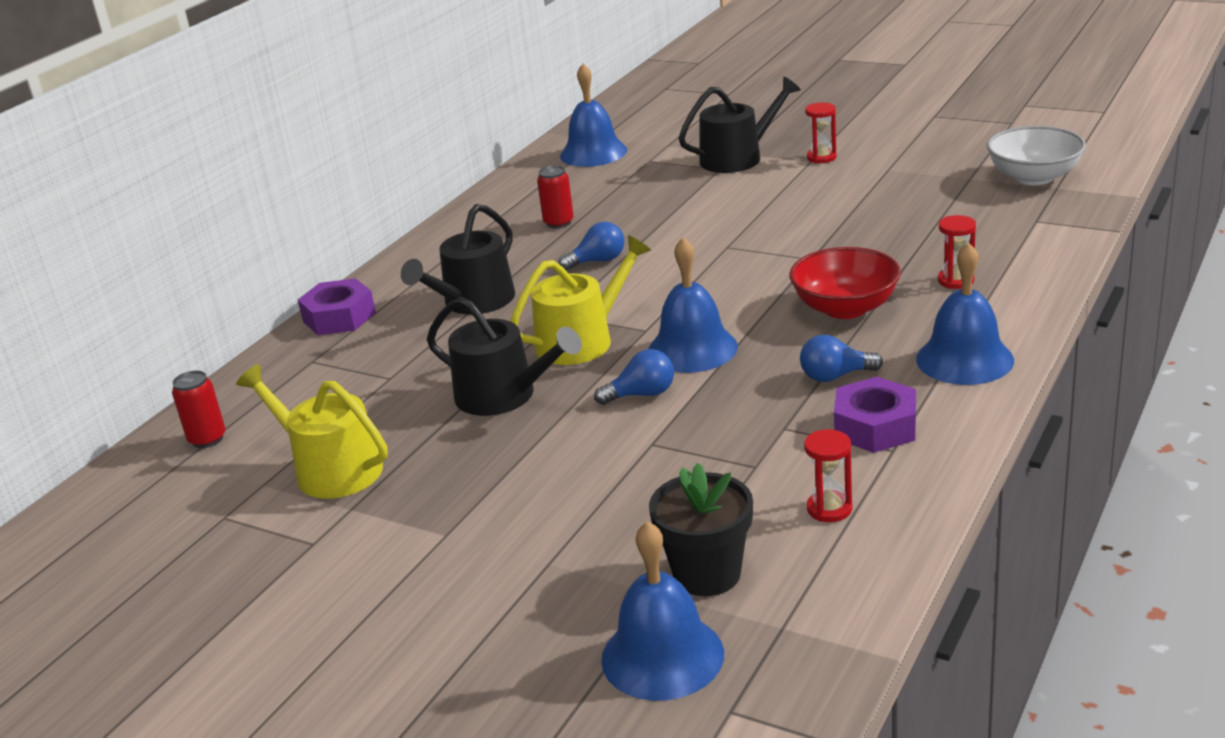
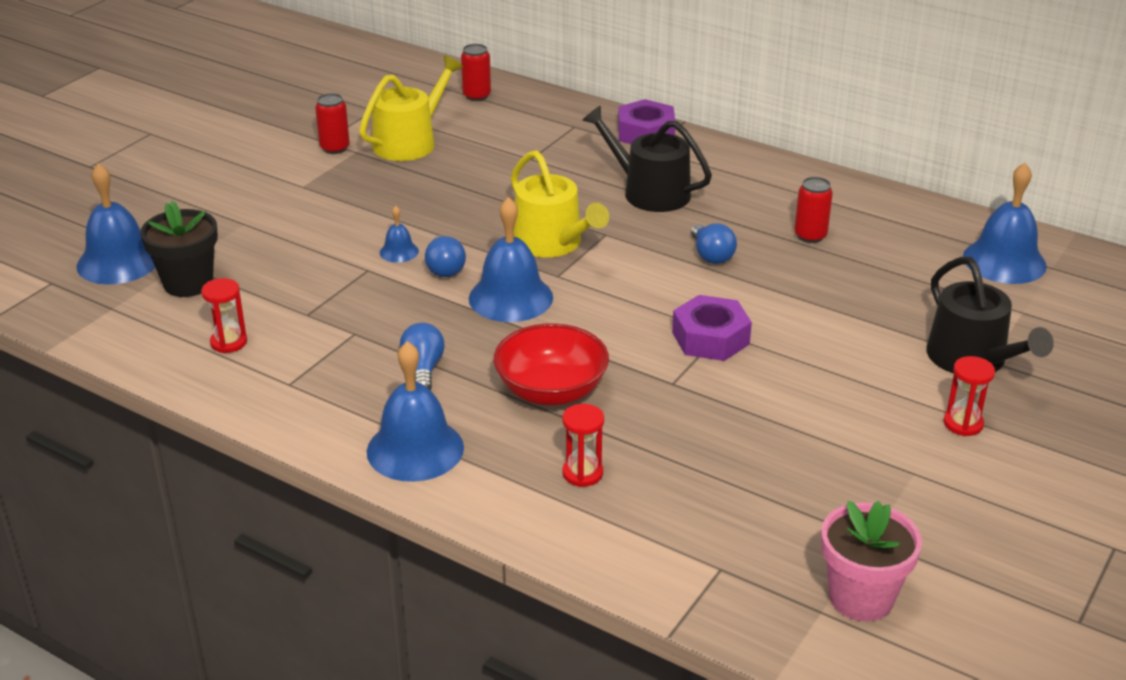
camera: 90 degrees right, 5 degrees up
black watering can [427,297,582,416] -> none
purple nut [834,377,916,453] -> purple nut moved to [672,295,752,361]
white bowl [987,126,1086,185] -> pink flower pot [821,501,922,621]
none -> red can [315,93,350,154]
none -> blue bell [380,206,419,263]

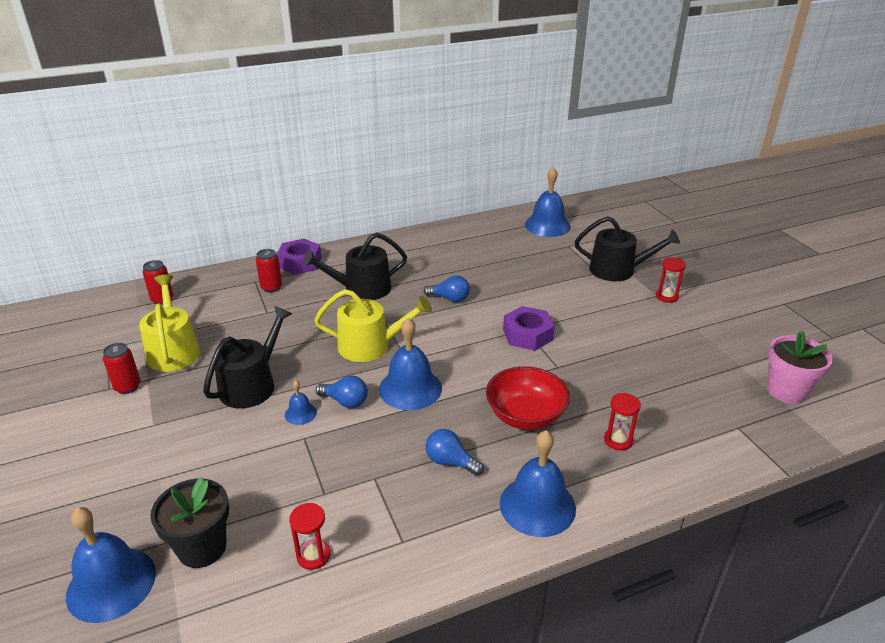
camera: 55 degrees left, 0 degrees up
red can [794,177,833,243] -> red can moved to [256,249,282,293]
none -> black watering can [203,306,292,408]

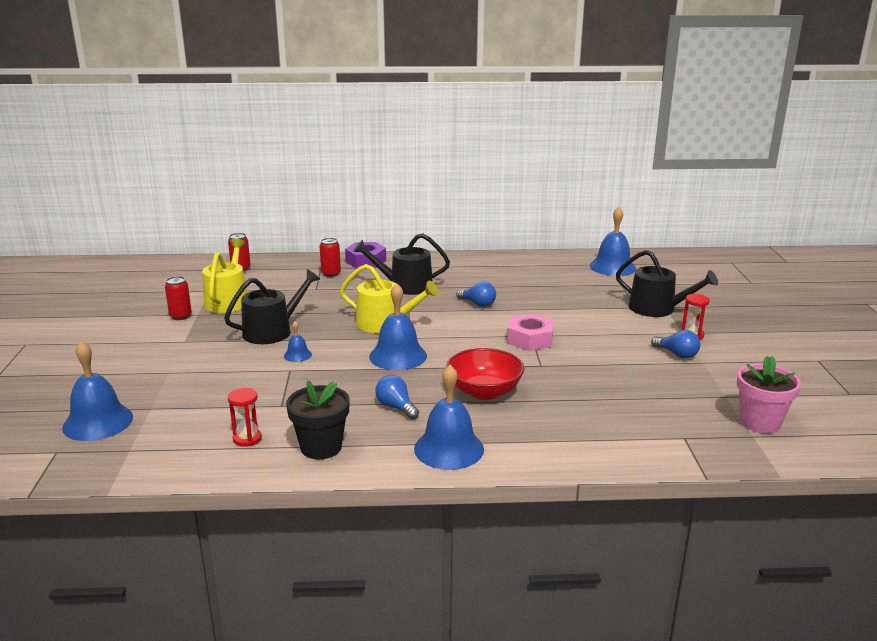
camera: 20 degrees right, 10 degrees down
black flower pot [150,477,229,568] -> black flower pot moved to [286,380,350,459]
blue light bulb [316,376,368,408] -> blue light bulb moved to [651,330,700,359]
purple nut [503,306,555,351] -> pink nut [508,314,554,351]
red hourglass [604,393,641,451] -> none

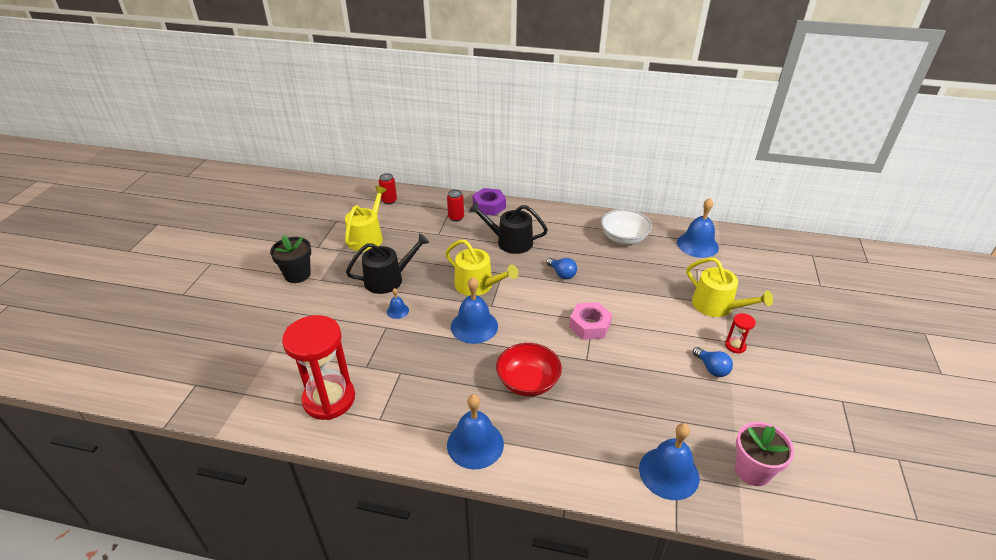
camera: 15 degrees right, 15 degrees up
blue bell [62,341,133,441] -> blue bell moved to [639,423,699,500]
red can [165,276,192,320] -> none
red hourglass [228,388,262,447] -> red hourglass [282,315,355,420], size x2.35
black flower pot [286,380,350,459] -> black flower pot moved to [270,235,311,283]
blue light bulb [375,375,419,419] -> none
black watering can [616,250,718,317] -> yellow watering can [687,258,773,317]
none -> white bowl [601,209,652,245]

